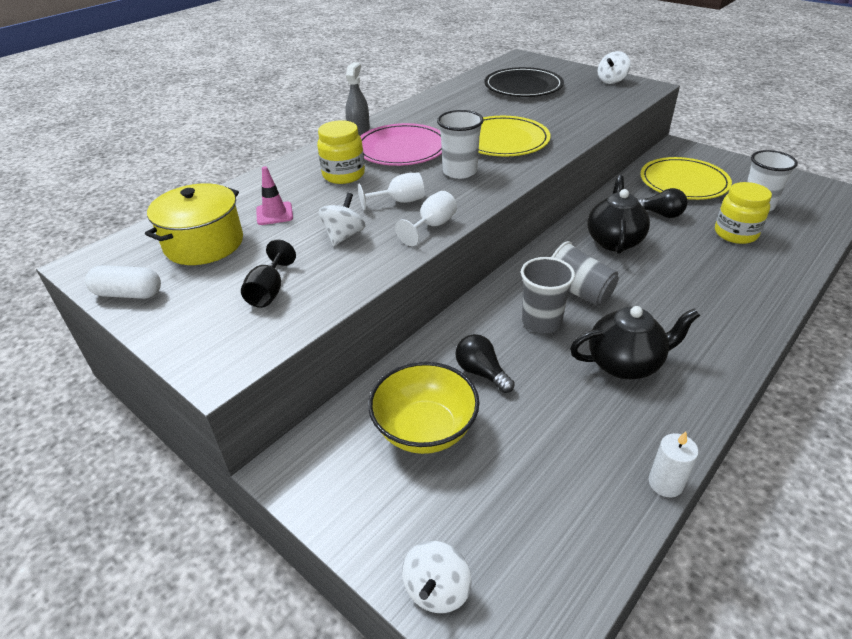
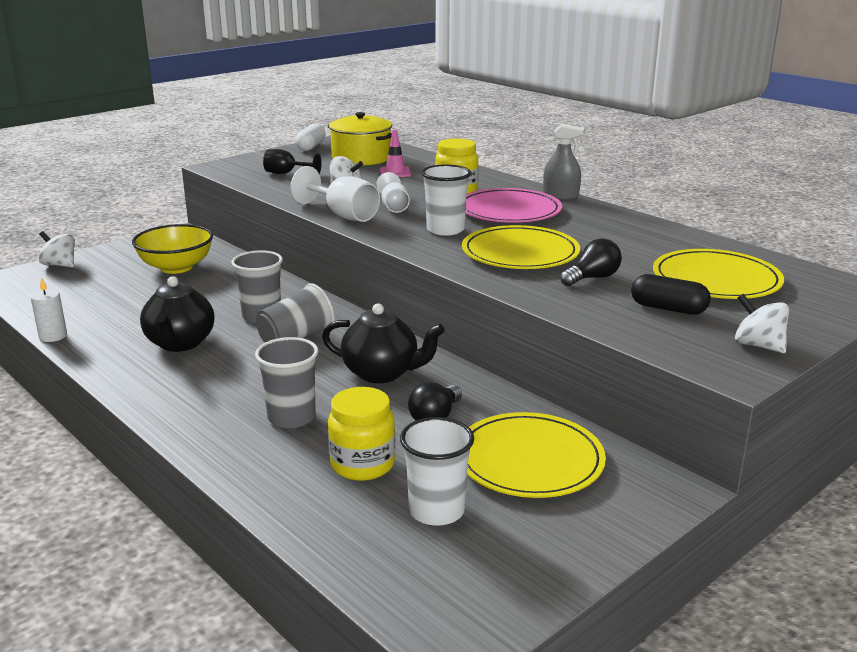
camera: 95 degrees right, 15 degrees down
white goblet [395,191,457,246] -> white goblet [290,166,380,222], size x1.52
black light bulb [455,334,515,393] -> black light bulb moved to [560,238,622,286]
black plate [484,67,564,97] -> yellow plate [653,249,784,299]
none -> grey cup [255,337,319,428]
none -> black capsule [631,274,711,315]

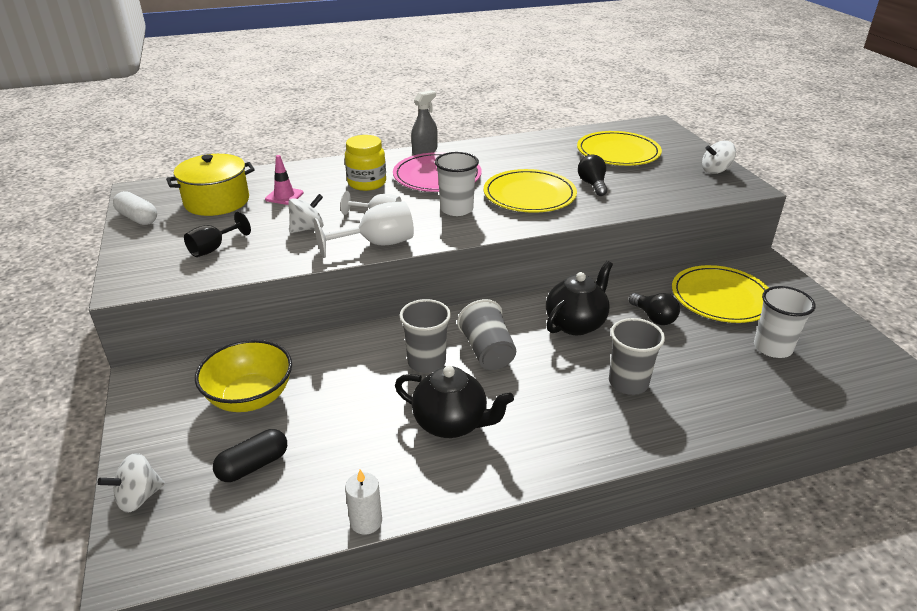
camera: 65 degrees left, 10 degrees up
yellow jar [328,387,395,481] -> none
black capsule [631,274,711,315] -> black capsule moved to [213,429,287,482]

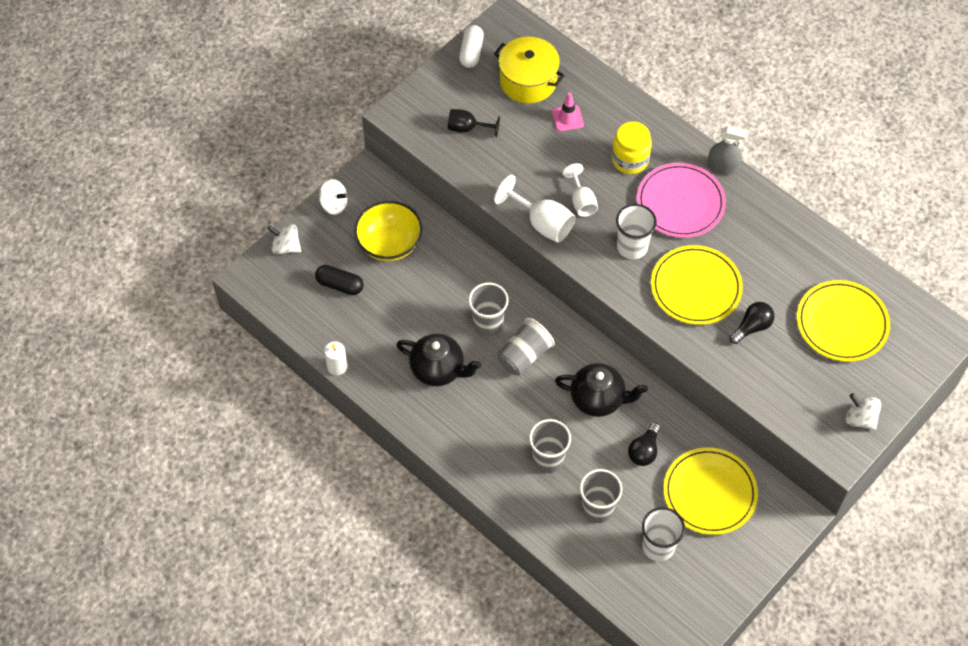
camera: 60 degrees right, 25 degrees up
white spinning top [288,194,324,233] -> white spinning top moved to [319,179,348,215]
black teapot [395,366,514,438] -> black teapot turned 60 degrees counterclockwise [396,334,482,386]
none -> grey cup [580,469,622,523]

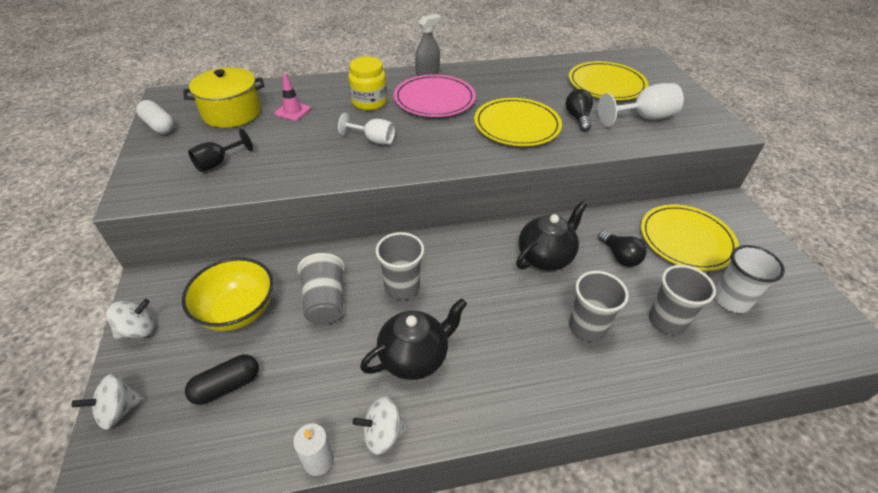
camera: 55 degrees left, 15 degrees down
white goblet [494,175,576,243] -> white goblet moved to [598,83,684,127]
grey cup [497,317,555,376] -> grey cup moved to [297,253,345,324]
white cup [616,204,657,259] -> none
white spinning top [845,393,881,430] -> white spinning top moved to [352,396,407,455]

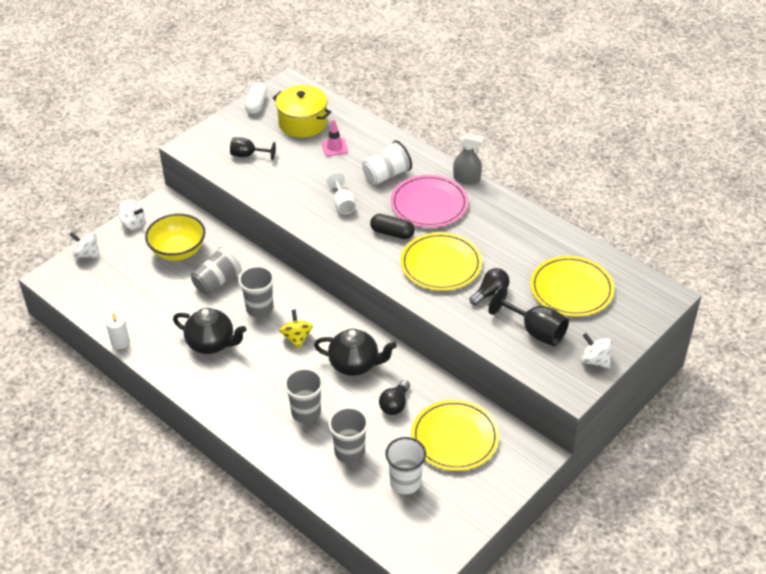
camera: 55 degrees right, 0 degrees up
black capsule [185,355,259,405] -> black capsule moved to [370,214,415,239]
yellow jar [348,57,387,111] -> white cup [362,140,412,185]
white spinning top [352,396,407,455] -> white spinning top moved to [581,333,612,368]
white goblet [598,83,684,127] -> black goblet [489,286,569,346]
none -> yellow spinning top [279,310,313,349]

